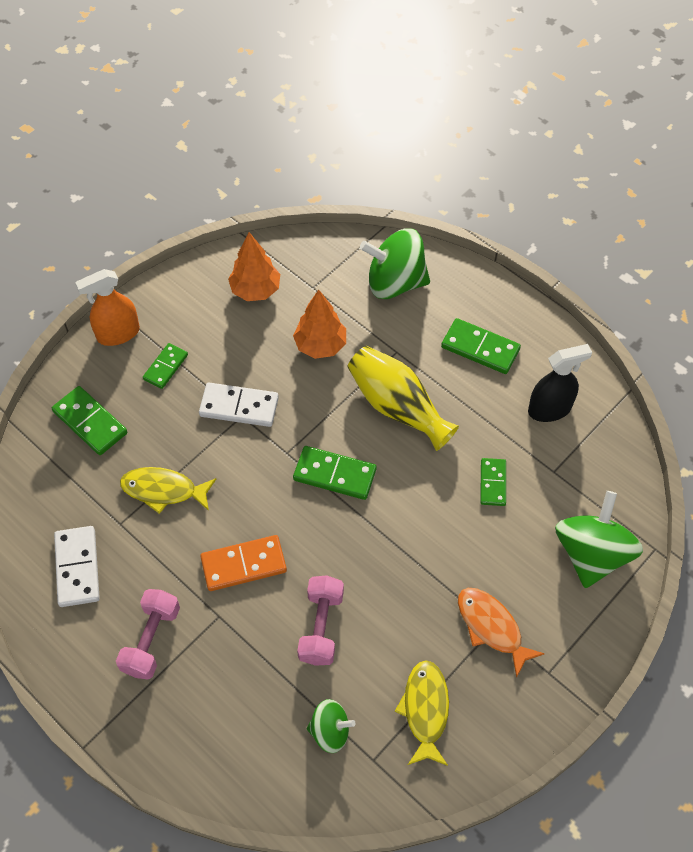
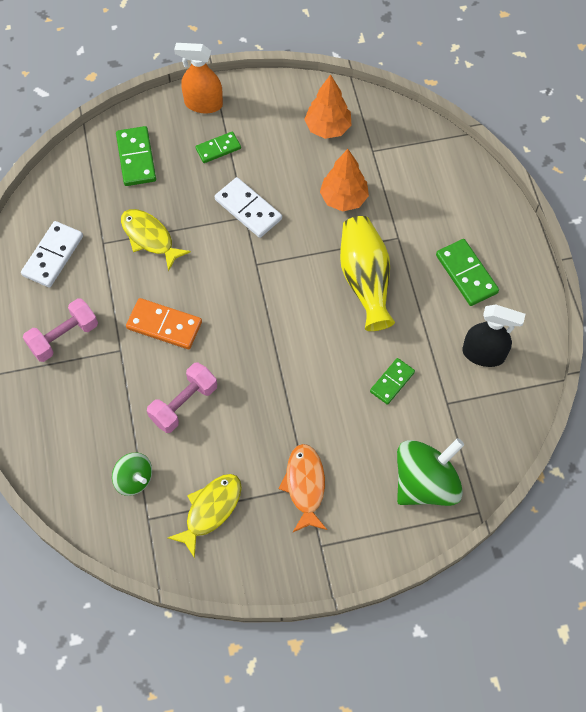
camera: 35 degrees right, 5 degrees up
green domino [293,446,376,500] -> none
green spinning top [360,229,430,299] -> none

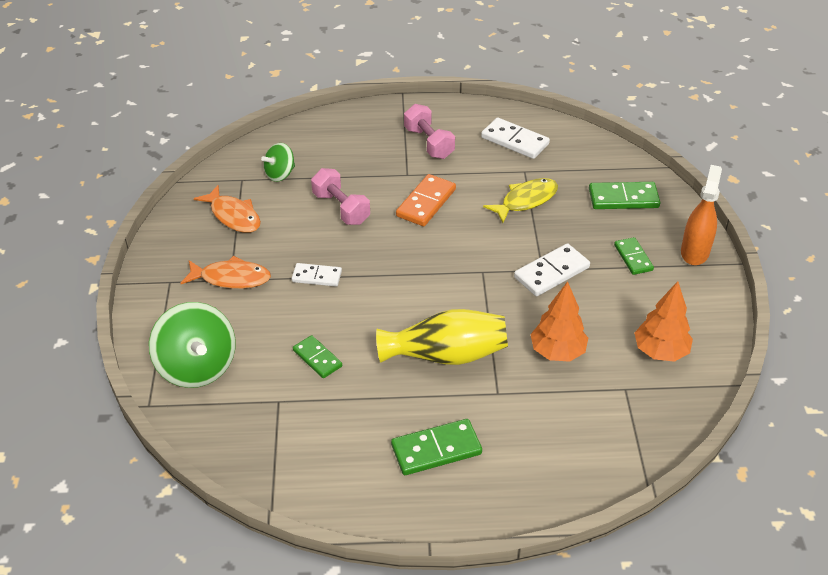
camera: 100 degrees right, 20 degrees down
yellow fish [168,474,242,558] -> orange fish [194,185,261,233]
black spray bottle [462,304,526,367] -> none
none -> white domino [292,263,342,287]

